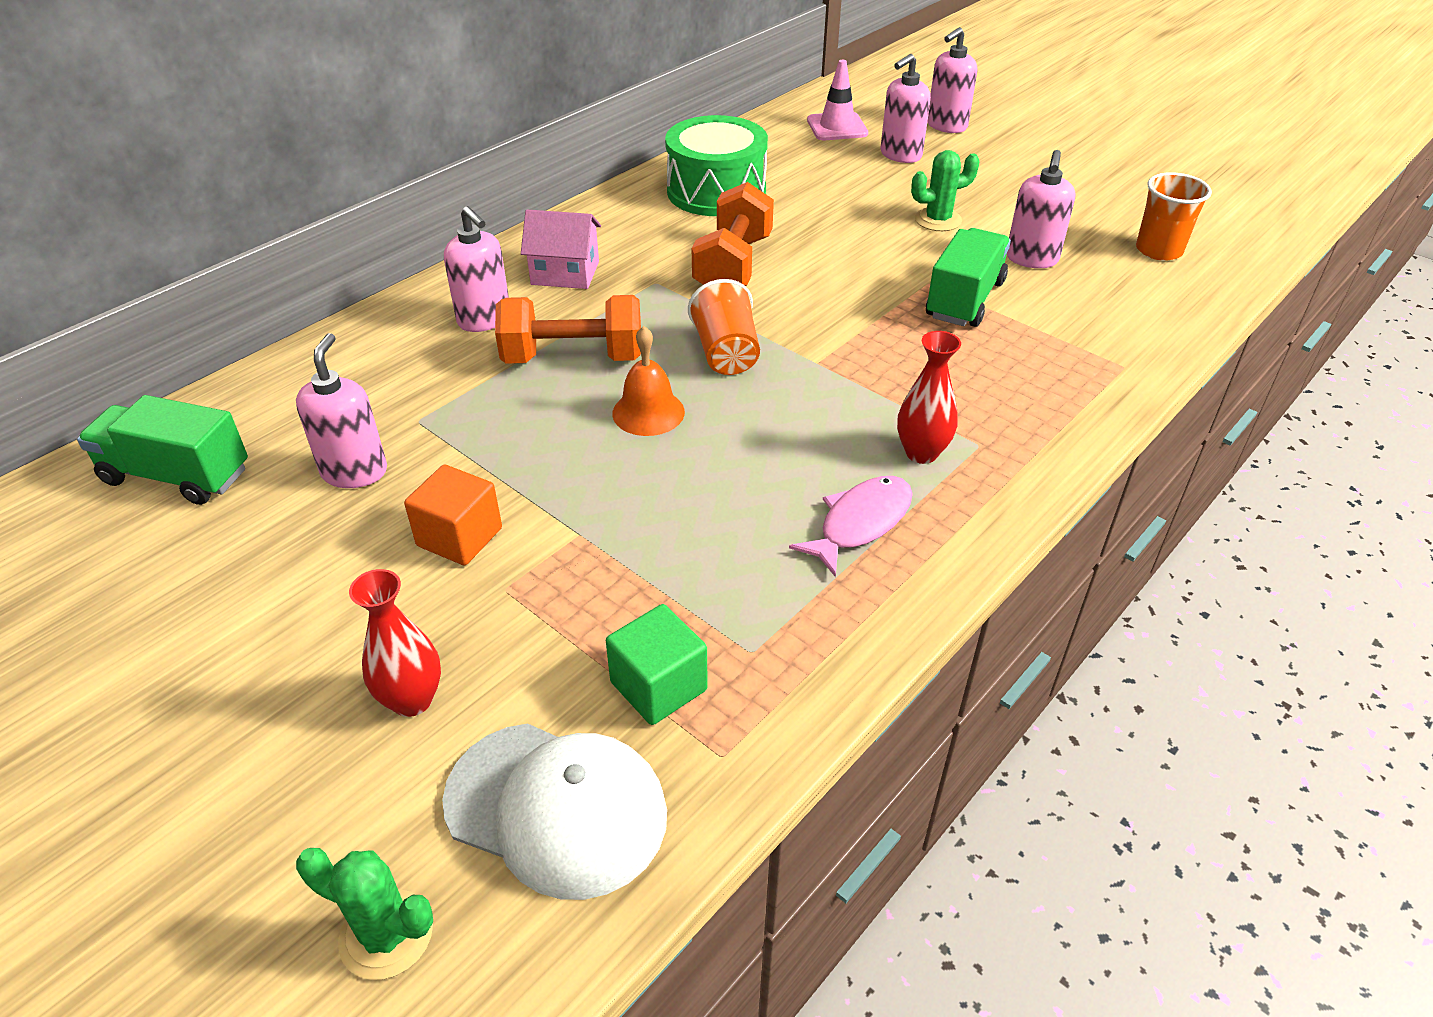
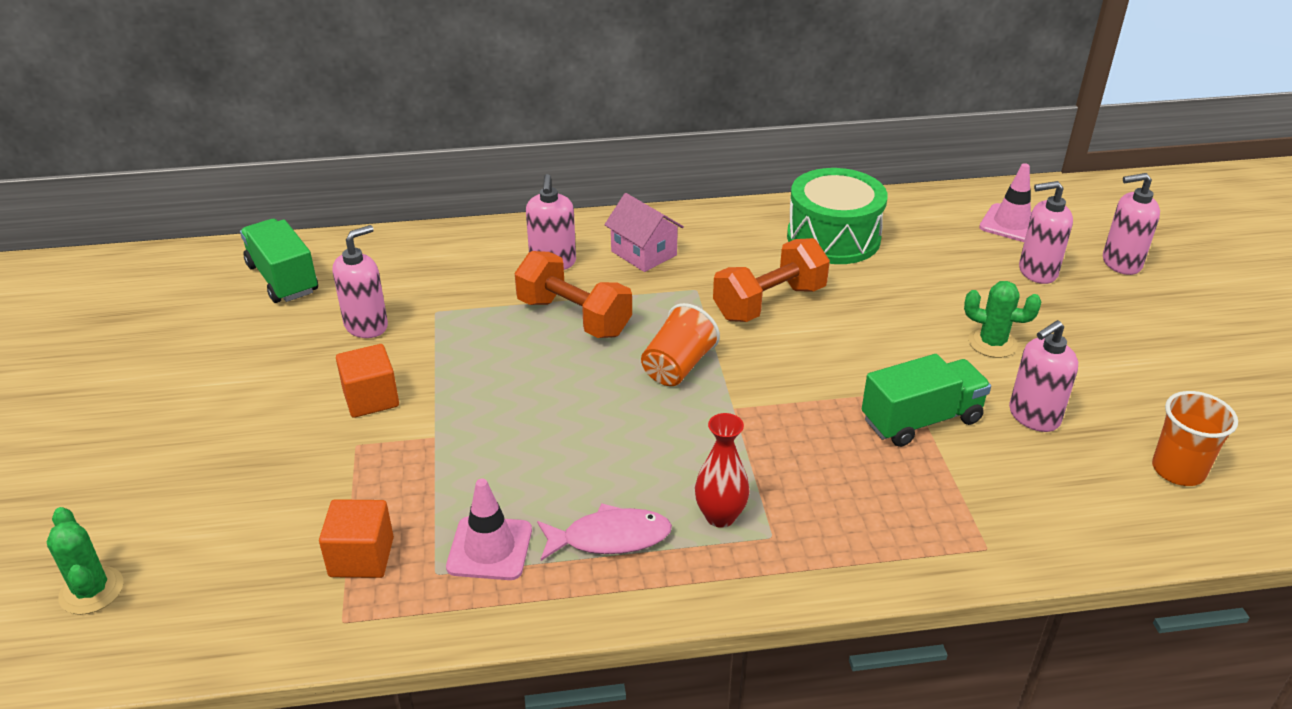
camera: 40 degrees right, 5 degrees down
red vase [349,569,441,717] -> none
white cap [442,723,667,900] -> none
green cube [606,604,708,725] -> orange cube [319,499,394,578]
orange bell [612,326,685,436] -> none
none -> pink traffic cone [446,479,532,580]

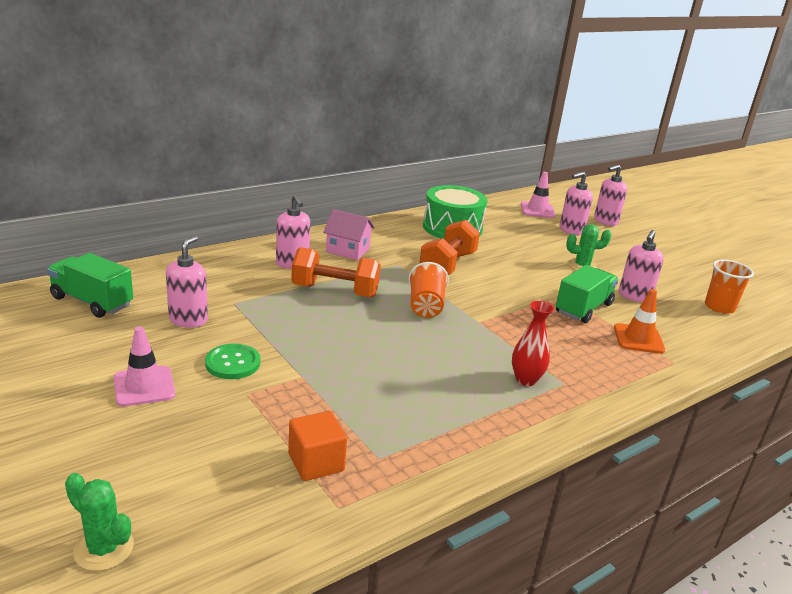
camera: 30 degrees left, 10 degrees down
orange cube [336,344,399,418] -> green button [205,344,260,379]
pink traffic cone [446,479,532,580] -> pink traffic cone moved to [114,326,175,407]
pink fish [537,503,672,561] -> none
none -> orange traffic cone [614,289,665,354]

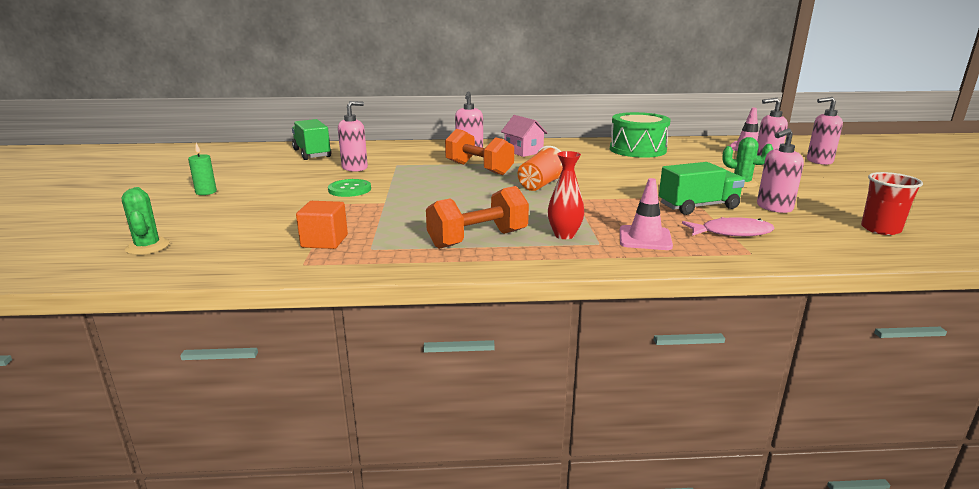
camera: 35 degrees right, 5 degrees down
pink traffic cone [114,326,175,407] -> pink traffic cone moved to [620,178,673,250]
orange dumbbell [419,220,480,275] -> orange dumbbell moved to [426,186,529,249]
orange traffic cone [614,289,665,354] -> pink fish [682,217,775,236]
orange cup [705,260,754,314] -> red cup [861,172,923,235]
none -> green candle [188,143,217,195]

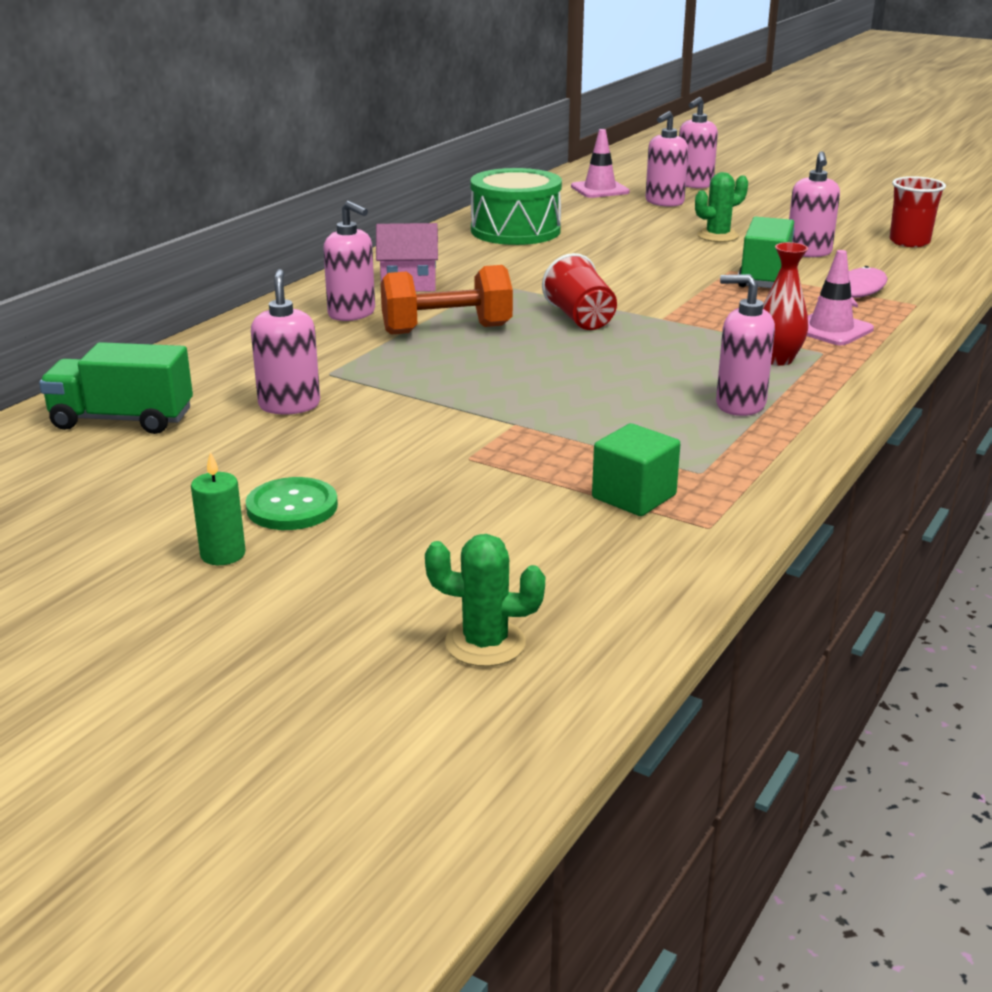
camera: 55 degrees left, 5 degrees up
orange cube [296,201,348,249] -> green cube [592,423,680,516]
green button [328,179,371,197] -> green button moved to [246,477,338,530]
orange dumbbell [426,186,529,249] -> pink soap dispenser [716,274,775,416]
orange cup [518,146,563,191] -> red cup [542,253,617,330]

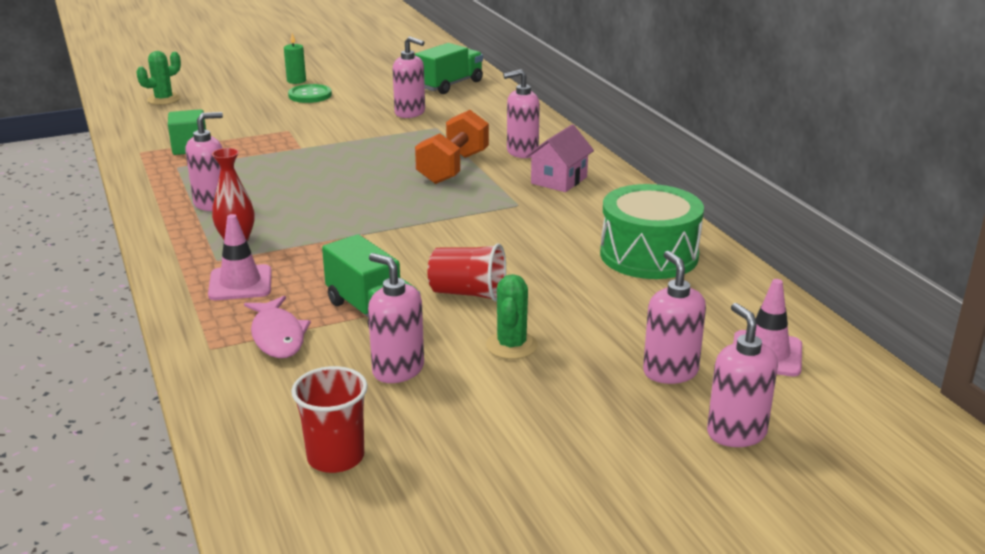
camera: 125 degrees right, 0 degrees up
red cup [542,253,617,330] -> red cup moved to [427,244,506,302]

